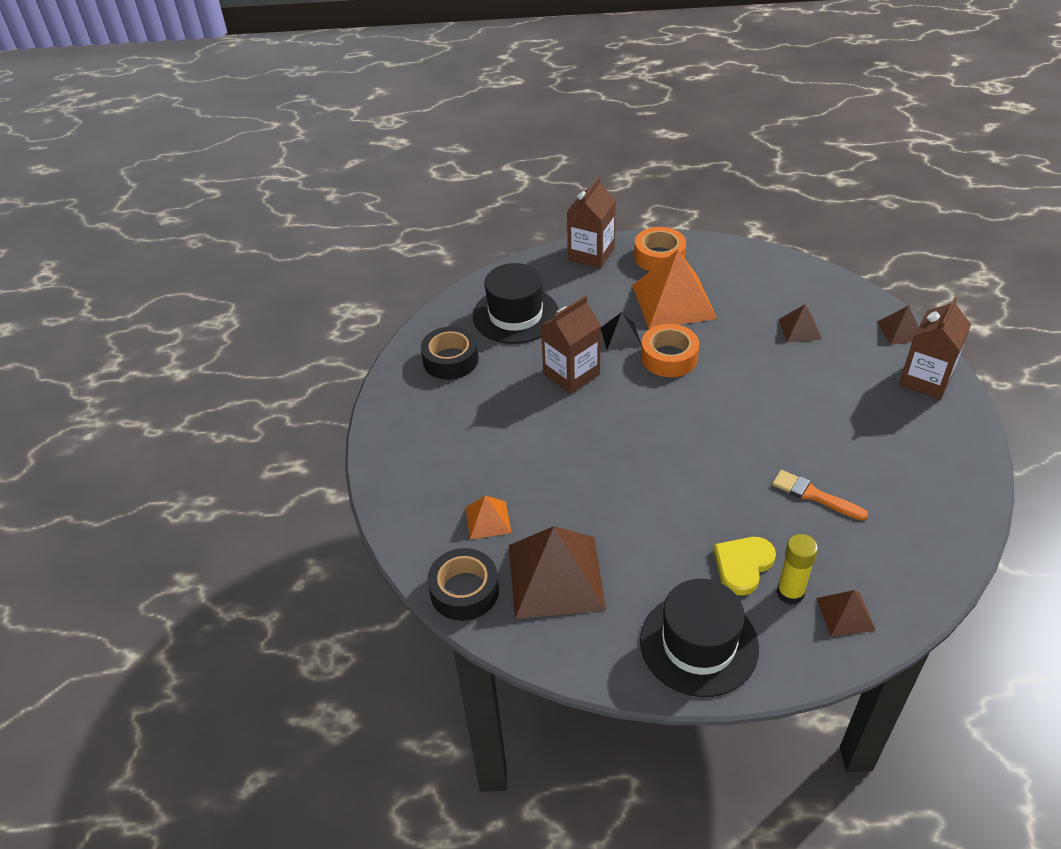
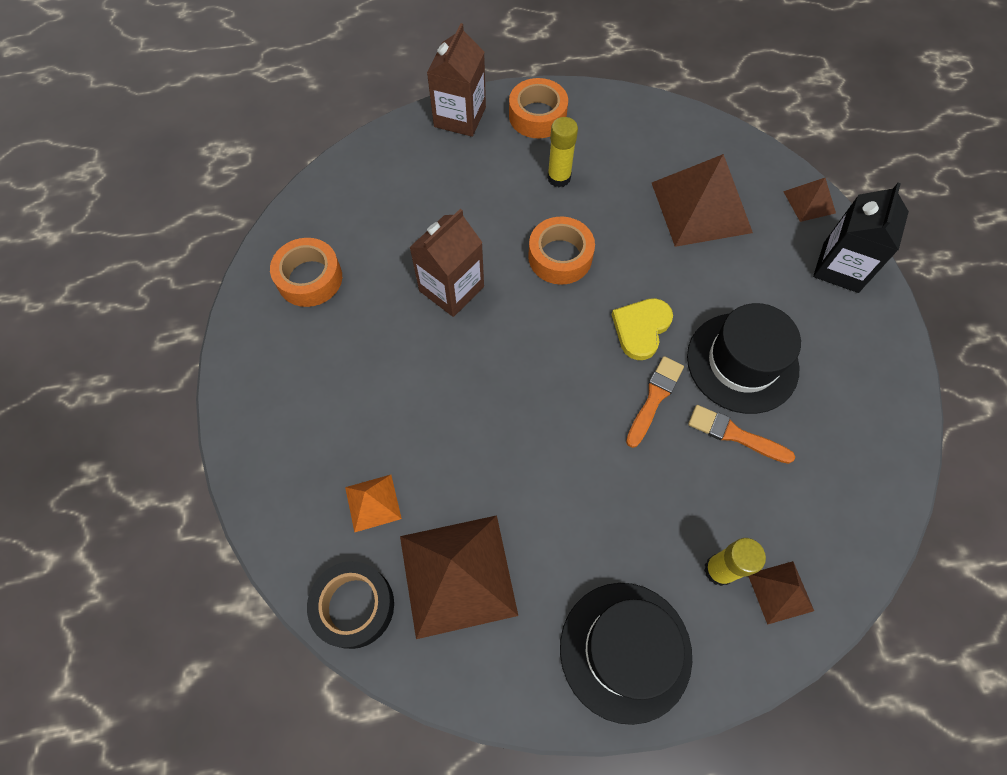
camera: 10 degrees left, 20 degrees up
black tape [421,326,479,380] -> orange tape [270,238,342,307]
black hat [473,263,558,344] -> black hat moved to [687,303,801,414]
black pyramid [601,312,642,351] -> none
orange pyramid [632,250,717,329] -> yellow glue stick [547,117,578,187]
yellow heart [713,537,776,595] -> yellow heart moved to [612,298,673,360]
brown pyramid [778,304,822,342] -> brown pyramid [652,154,753,247], size x2.04
brown carton [899,297,971,400] -> black carton [813,183,909,293]
none -> orange brush [626,356,684,448]

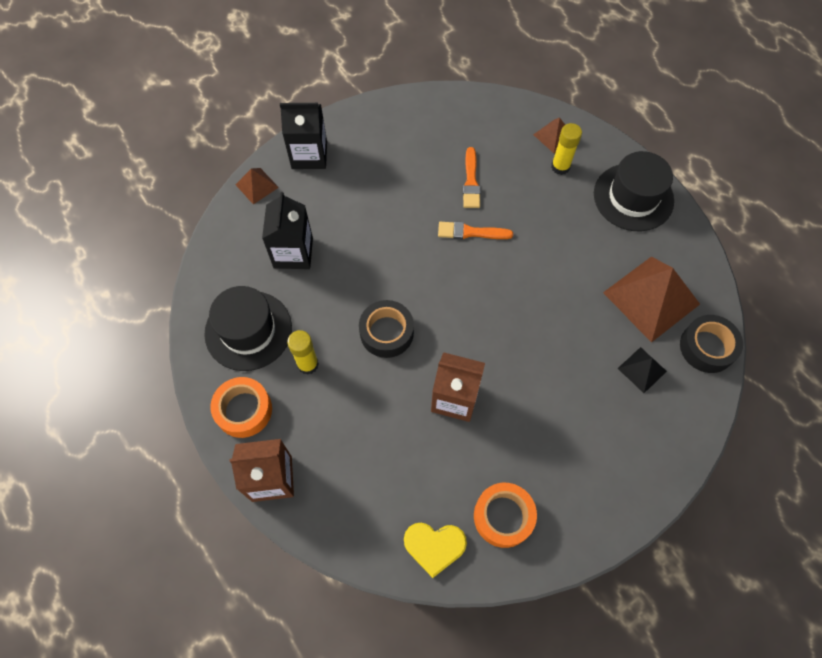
camera: 115 degrees left, 0 degrees up
orange pyramid [345,475,402,533] -> black pyramid [617,347,667,393]
orange tape [528,216,595,285] -> black tape [359,300,414,358]
yellow heart [612,298,673,360] -> yellow heart moved to [404,523,467,578]
brown pyramid [652,154,753,247] -> black carton [262,192,313,269]
black hat [687,303,801,414] -> black hat moved to [204,286,292,371]

